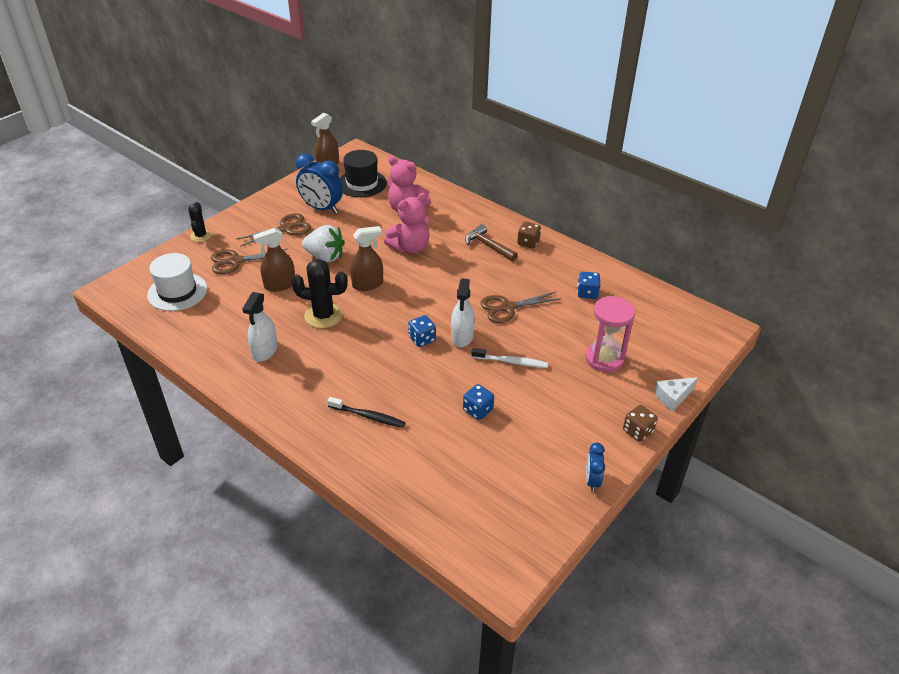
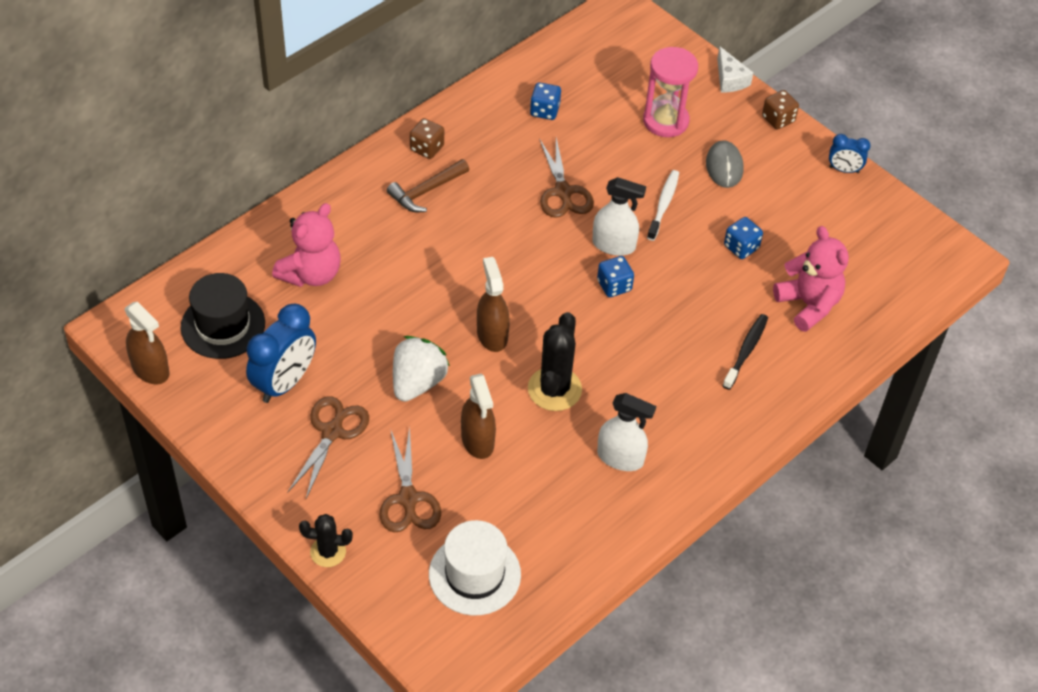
camera: 85 degrees left, 10 degrees up
brown scissors [236,213,311,247] -> brown scissors turned 45 degrees clockwise [288,396,369,499]
pink teddy bear [384,193,430,253] -> pink teddy bear moved to [773,226,849,332]
none -> grey mouse [706,140,743,188]

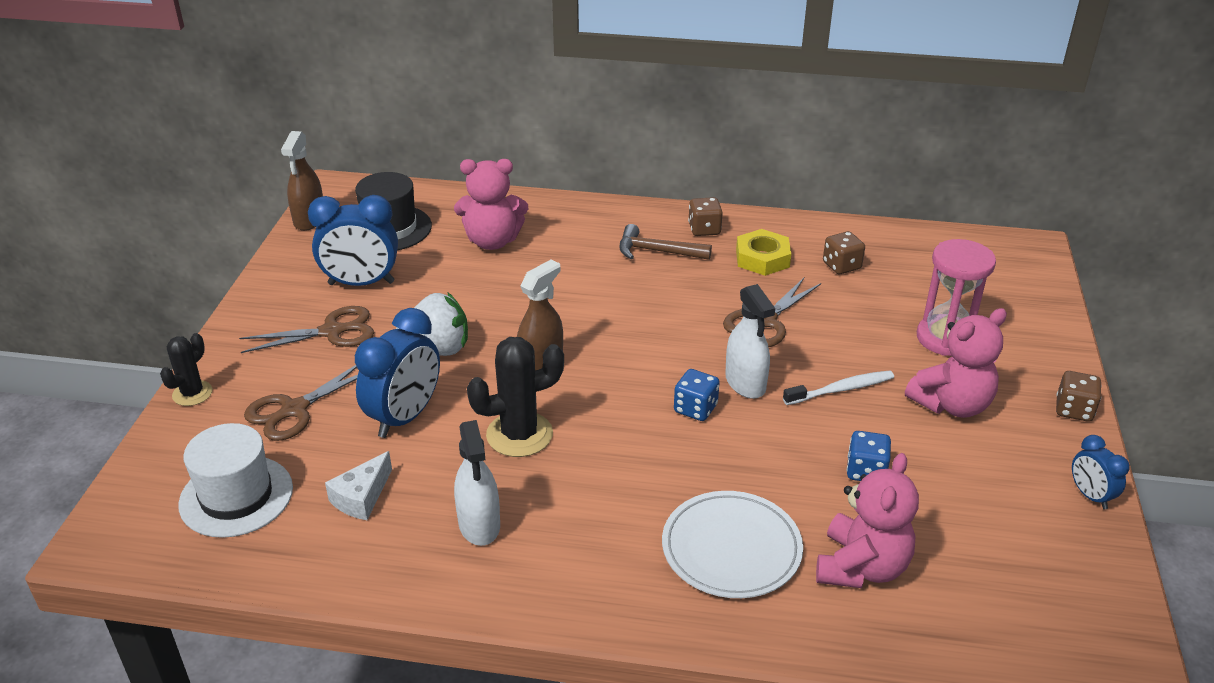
camera: 55 degrees right, 15 degrees down
black cactus [299,514,353,567] -> black cactus turned 60 degrees clockwise [160,333,212,406]
brown spray bottle [461,374,496,459] -> blue clock [355,308,440,438]
blue dice [530,82,561,120] -> brown dice [823,231,865,274]
grey mouse [706,140,743,188] -> pink teddy bear [905,308,1007,418]
white cheese [717,47,754,93] -> white cheese moved to [325,451,392,520]
black toothbrush [723,314,768,390] -> white plate [662,491,803,598]
none -> yellow nut [736,229,791,276]

